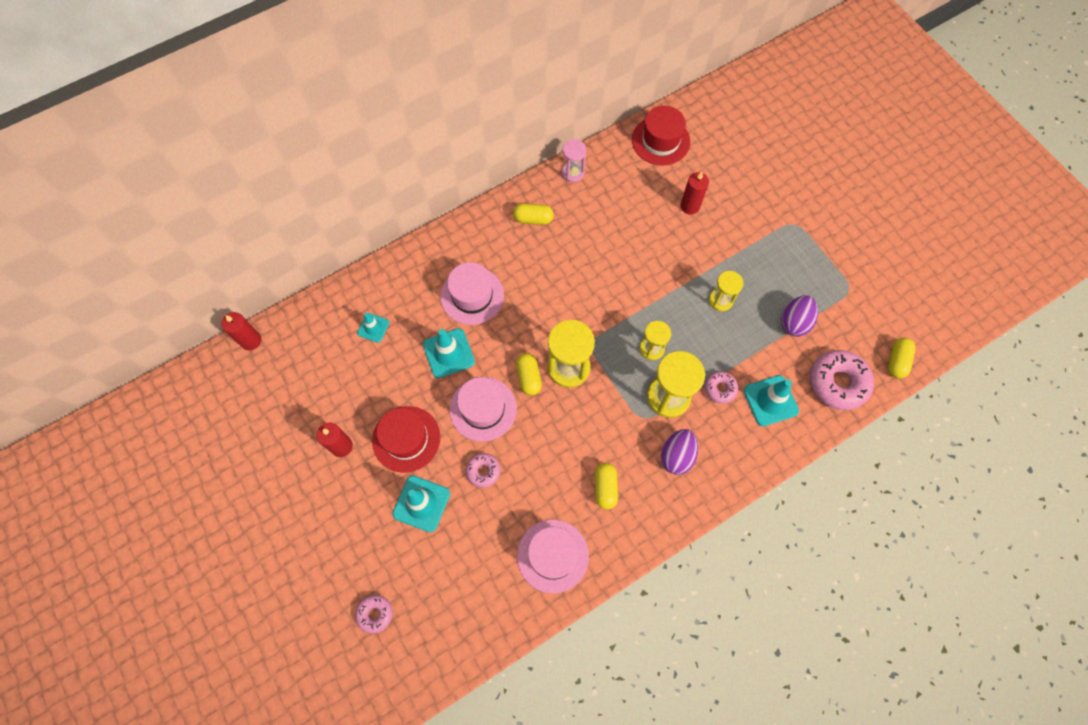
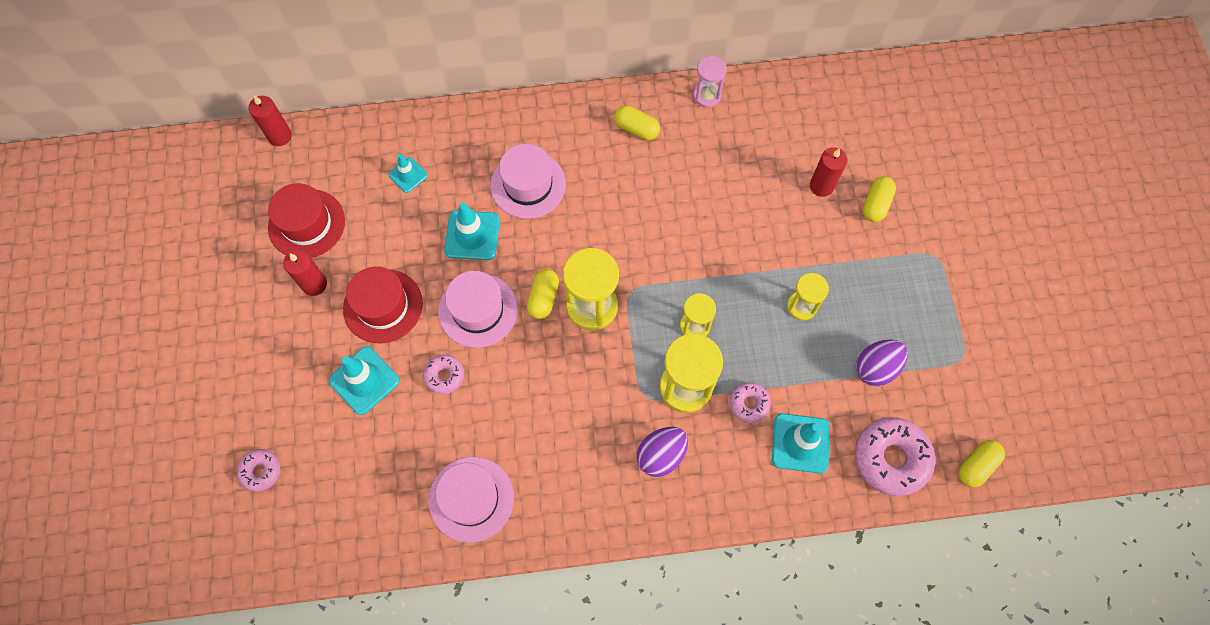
camera: 25 degrees right, 0 degrees up
yellow capsule [595,463,618,509] -> yellow capsule moved to [862,176,896,222]
red hat [632,106,690,166] -> red hat moved to [268,183,345,258]

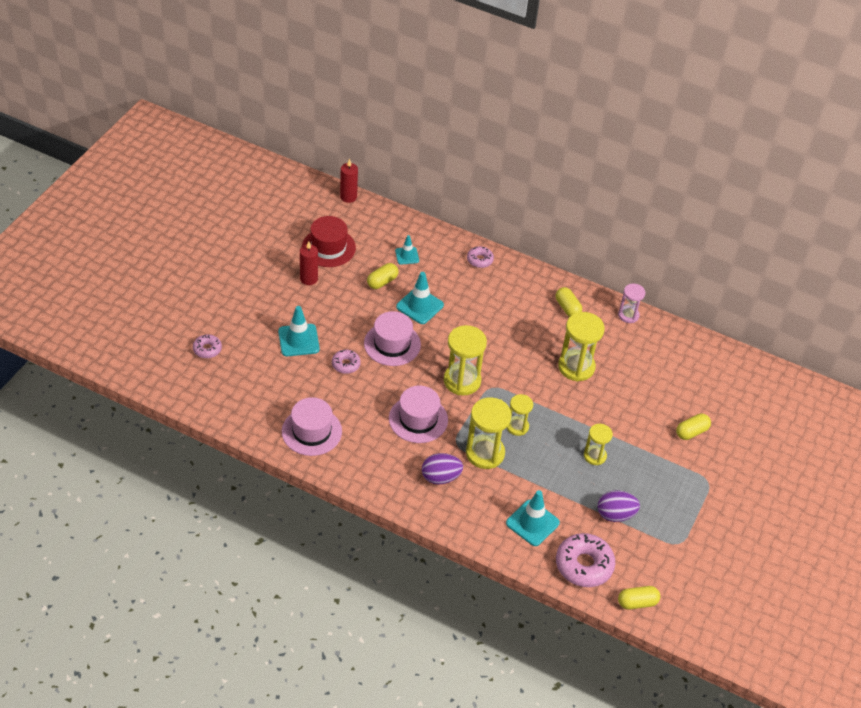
camera: 30 degrees right, 20 degrees down
red hat [343,267,423,344] -> none
pink hat [491,144,566,219] -> pink hat moved to [389,386,448,443]
yellow capsule [527,269,559,319] -> yellow capsule moved to [367,263,399,289]
pink donut [729,382,771,423] -> pink donut moved to [467,246,494,268]
red candle [810,147,847,197] -> none
none -> yellow hourglass [558,312,605,382]

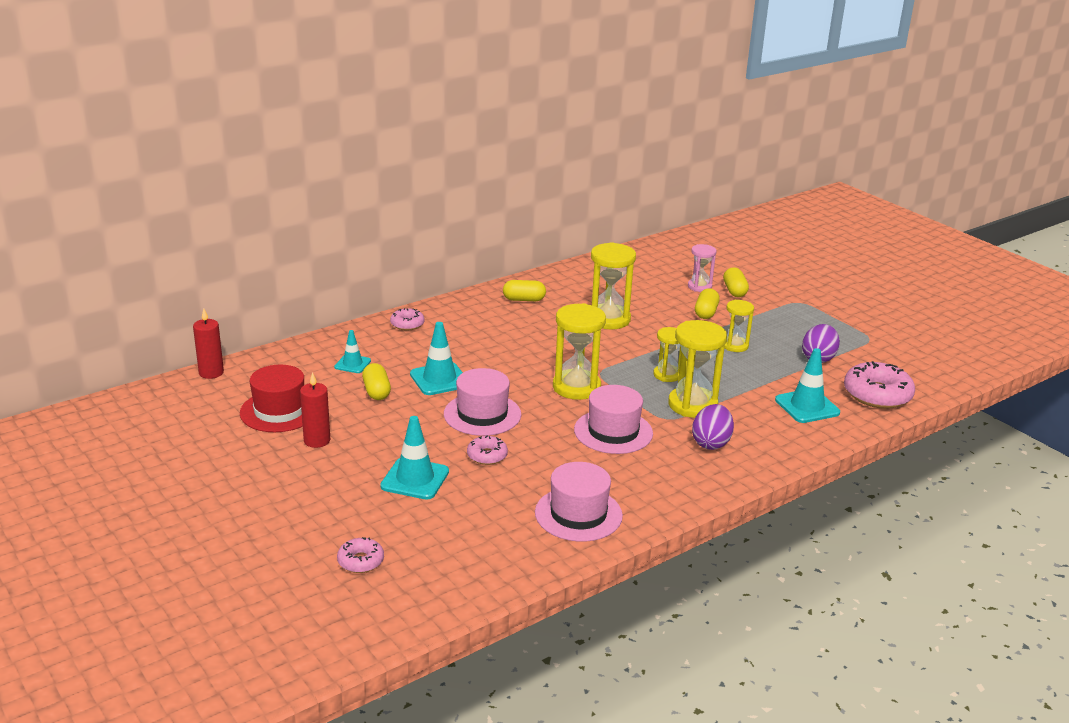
camera: 60 degrees left, 20 degrees down
pink hourglass [618,284,645,323] -> pink hourglass moved to [688,244,716,292]
yellow capsule [618,586,660,610] -> yellow capsule moved to [695,288,720,319]

